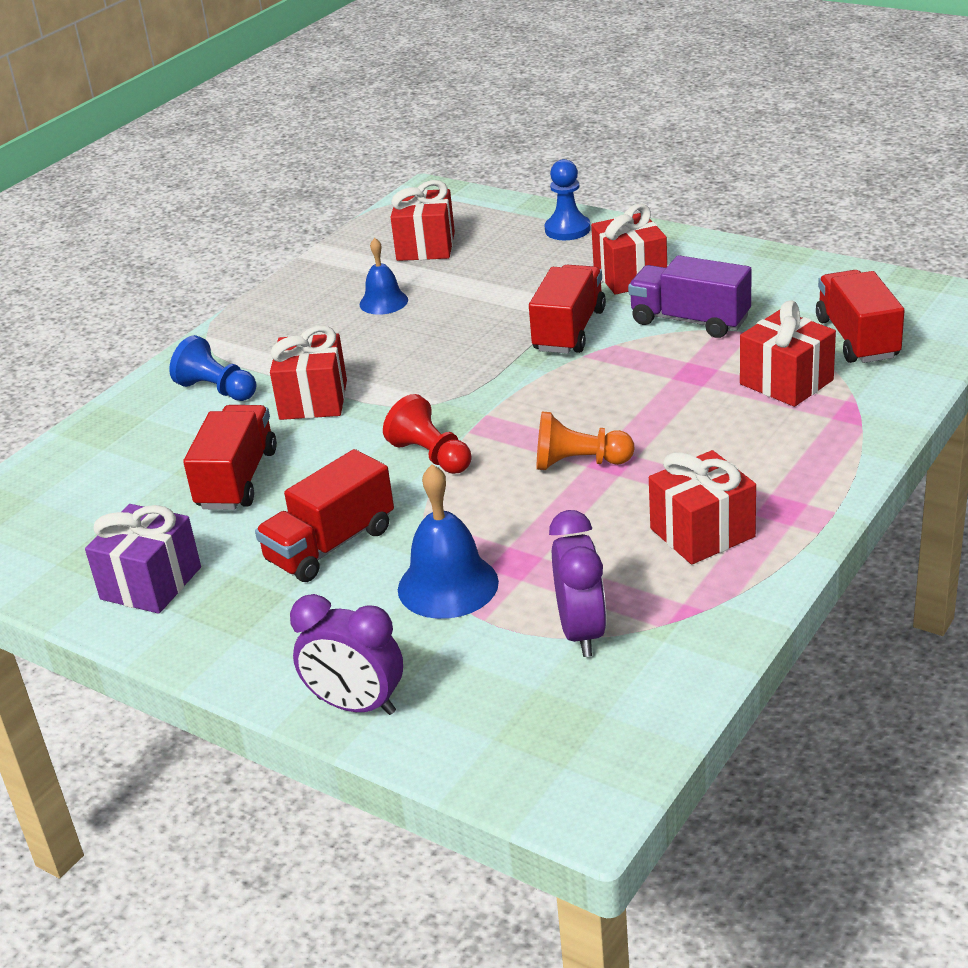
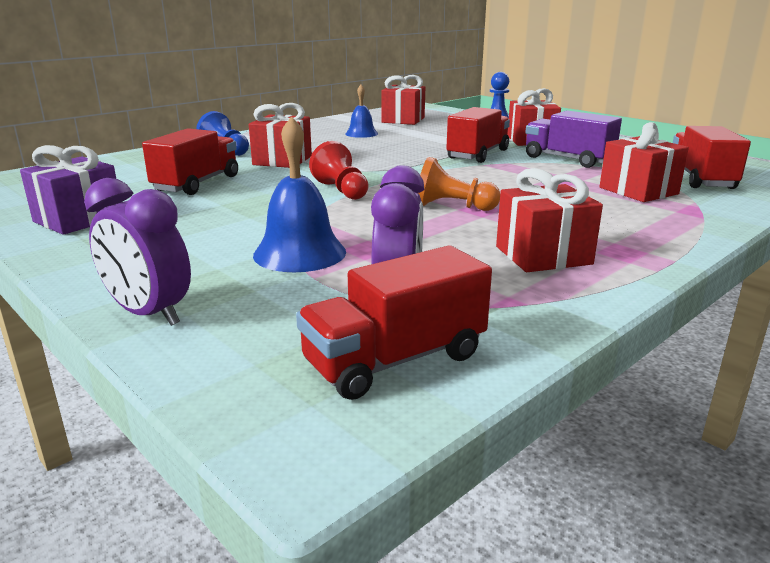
camera: 10 degrees right, 10 degrees down
red truck [255,449,394,582] -> red truck moved to [296,245,492,400]

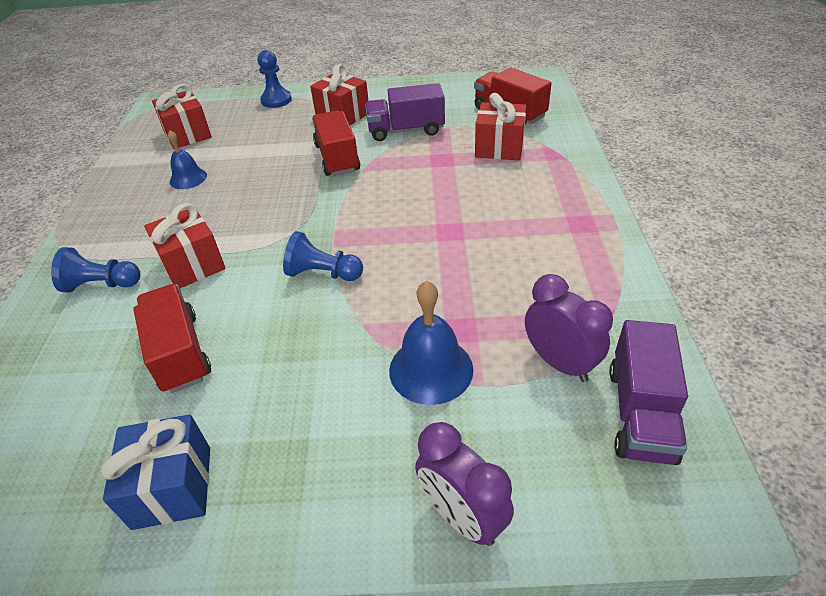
camera: 45 degrees left, 20 degrees up
purple gift [20,145,116,235] -> blue gift [101,414,210,530]
purple clock [84,178,191,326] -> purple clock turned 60 degrees clockwise [415,422,514,546]
red truck [296,245,492,400] -> purple truck [610,320,688,465]
red pawn [309,141,369,200] -> blue pawn [283,231,363,281]
orange pawn [418,157,500,211] -> none
red gift [496,168,603,272] -> none

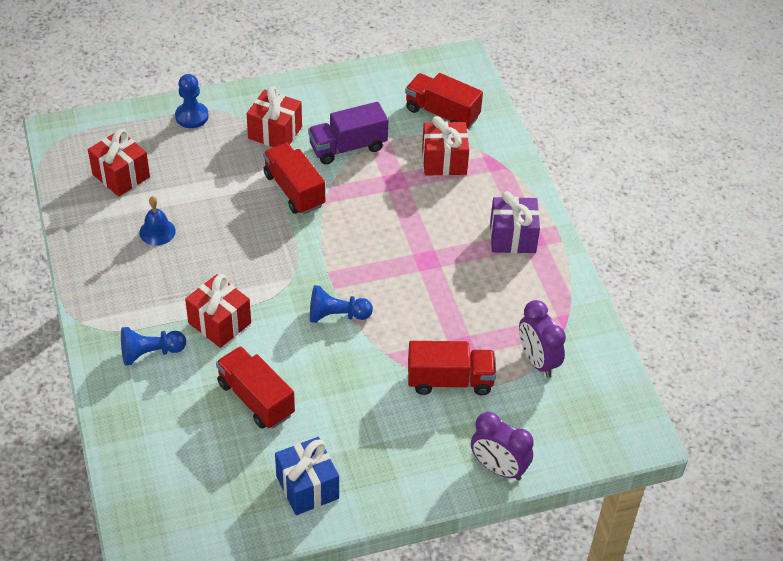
camera: 20 degrees left, 5 degrees up
blue bell [389,281,473,405] -> red truck [408,341,496,395]
purple clock [525,274,613,382] -> purple clock turned 150 degrees counterclockwise [519,300,566,378]
purple truck [610,320,688,465] -> none
none -> purple gift [490,191,540,253]

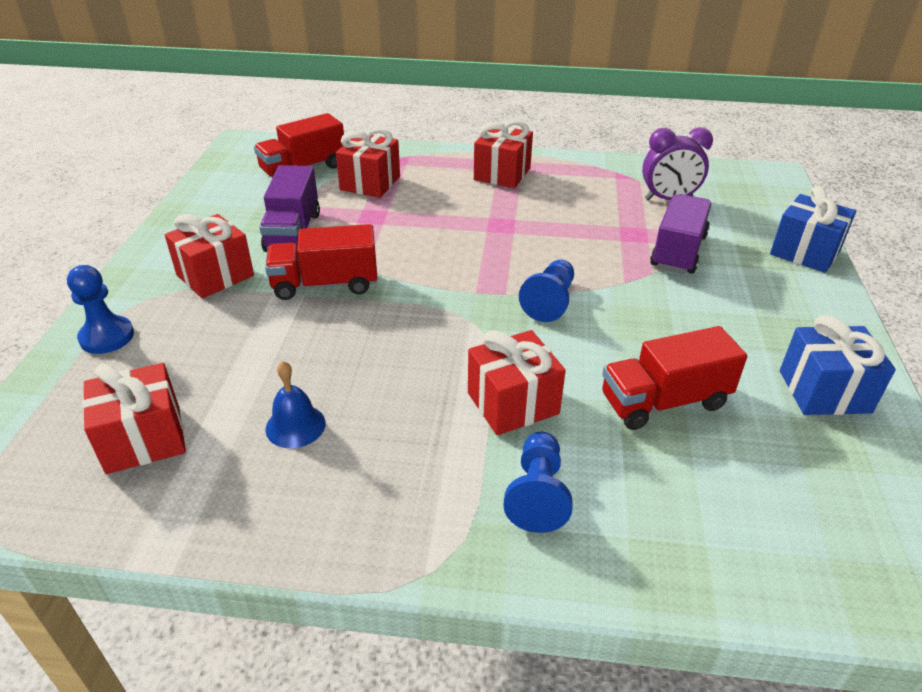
camera: 65 degrees left, 10 degrees down
red truck [408,341,496,395] -> purple truck [650,194,712,274]
purple clock [471,412,534,481] -> blue gift [770,186,856,273]
purple gift [490,191,540,253] -> red gift [474,120,533,188]

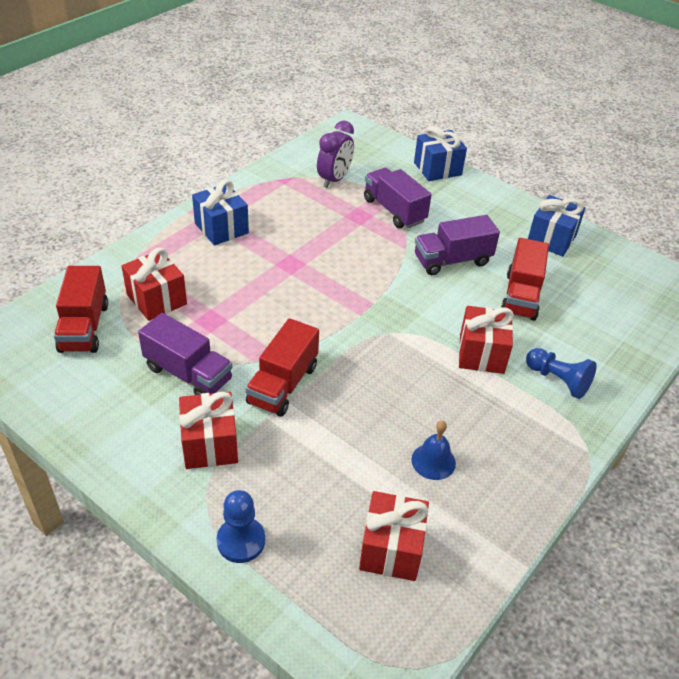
camera: 60 degrees left, 5 degrees up
red gift [474,120,533,188] -> blue gift [192,180,249,245]
blue pawn [519,260,574,322] -> none
none -> purple truck [415,215,500,275]

